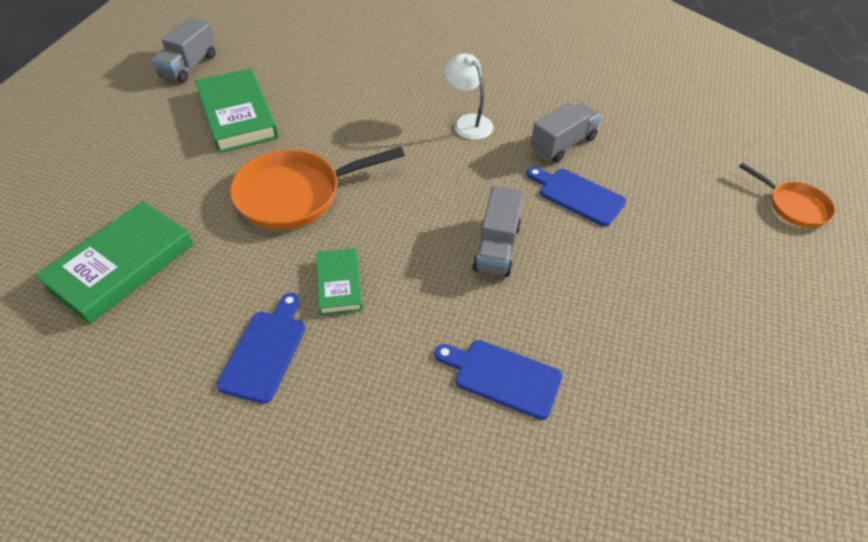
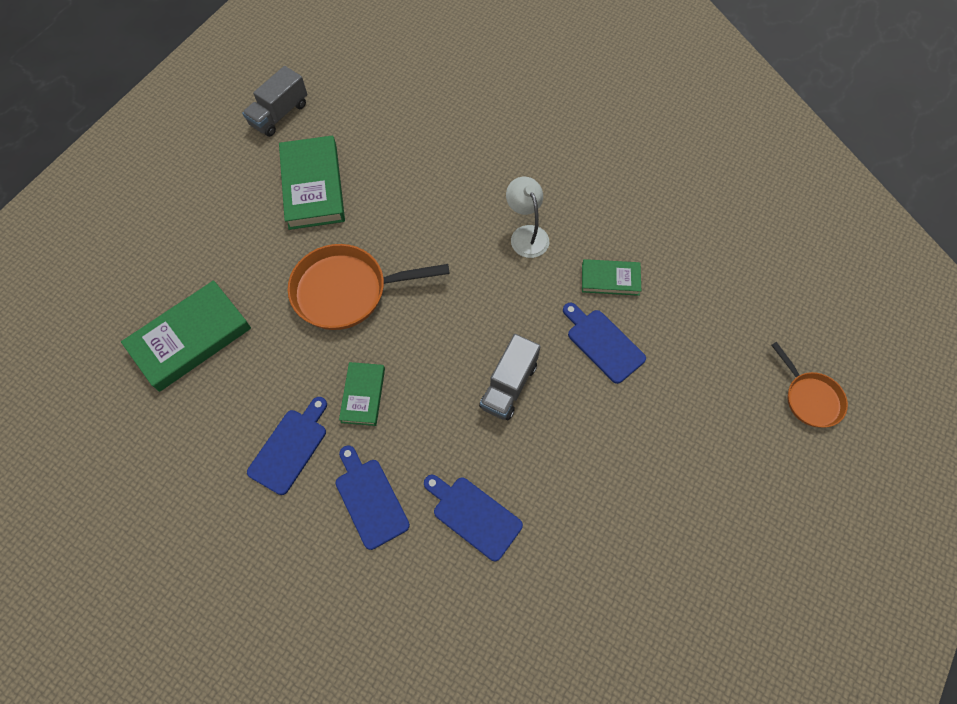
camera: 15 degrees right, 15 degrees up
grey truck [530,102,602,163] -> green book [582,259,641,296]
none -> blue cutting board [336,445,410,550]

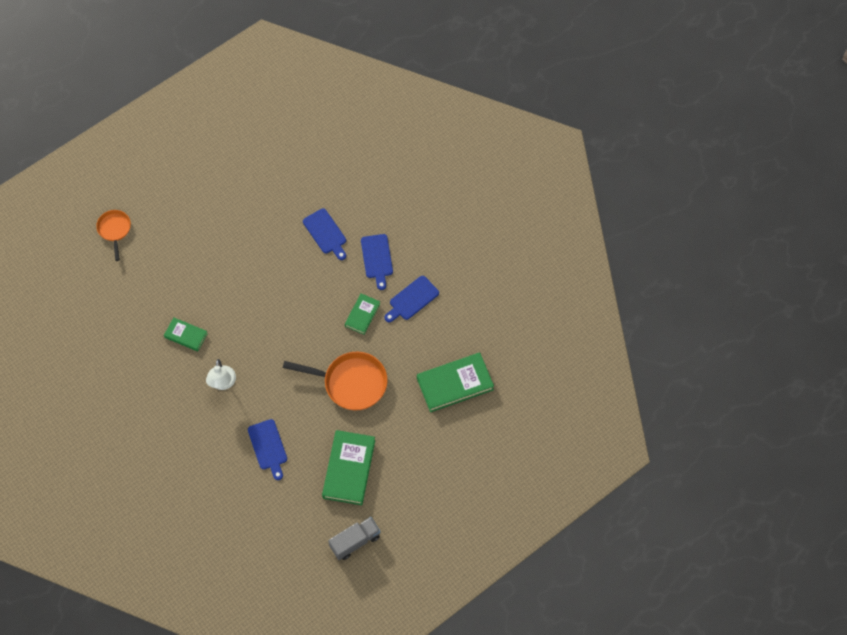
camera: 160 degrees left, 0 degrees up
grey truck [479,334,541,421] -> none
blue cutting board [563,303,646,384] -> blue cutting board moved to [248,419,287,480]

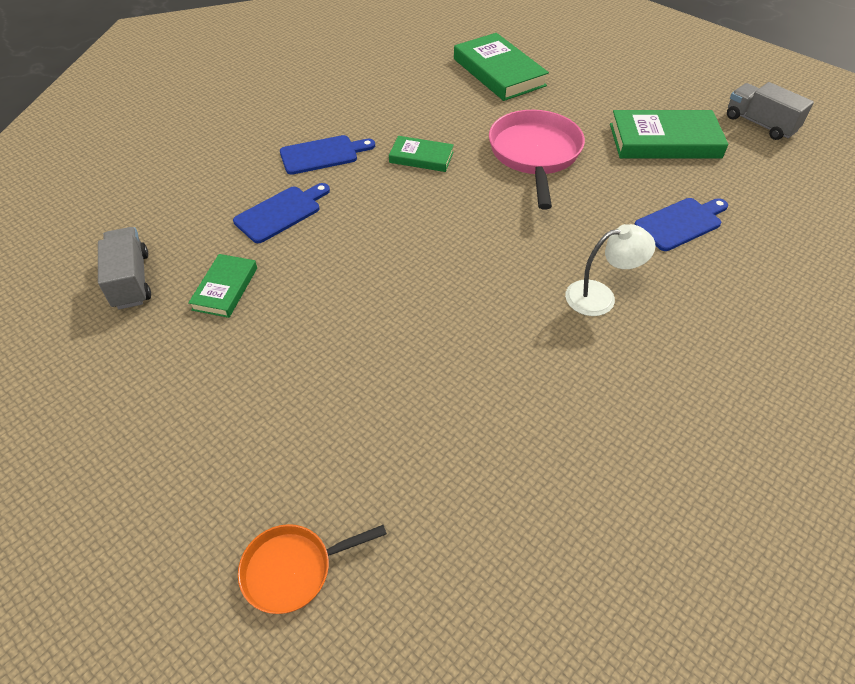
camera: 100 degrees left, 15 degrees down
green book [164,317,208,352] -> green book moved to [188,254,257,318]
orange pan [283,352,388,410] -> pink pan [489,110,585,210]
blue cutting board [385,276,439,322] -> none
none -> grey truck [98,227,151,309]

